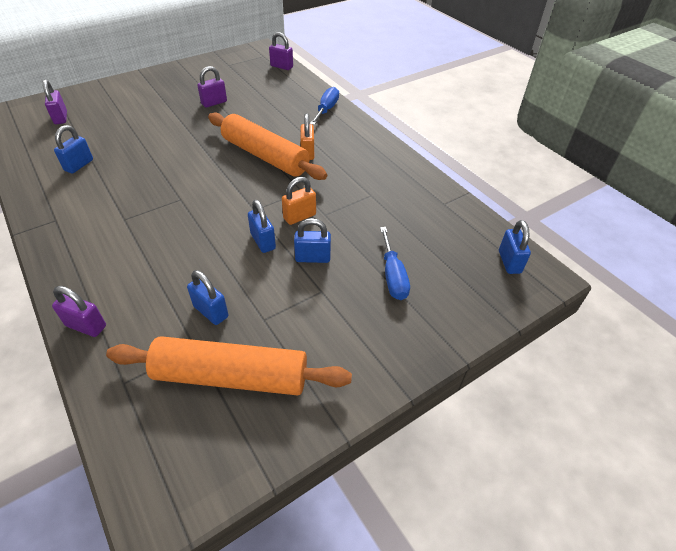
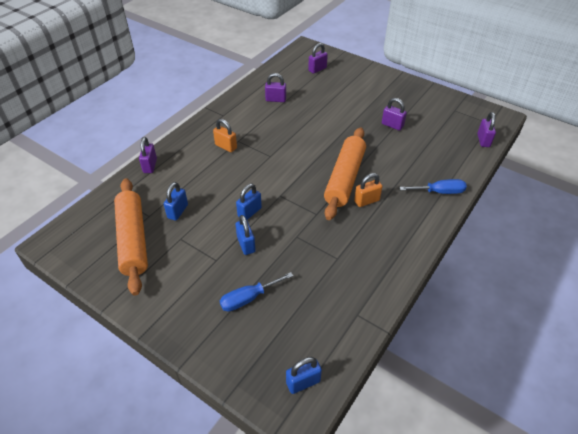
camera: 70 degrees right, 0 degrees up
blue padlock [54,125,93,174] -> purple padlock [265,73,286,102]
orange padlock [282,177,316,225] -> orange padlock moved to [213,119,237,152]

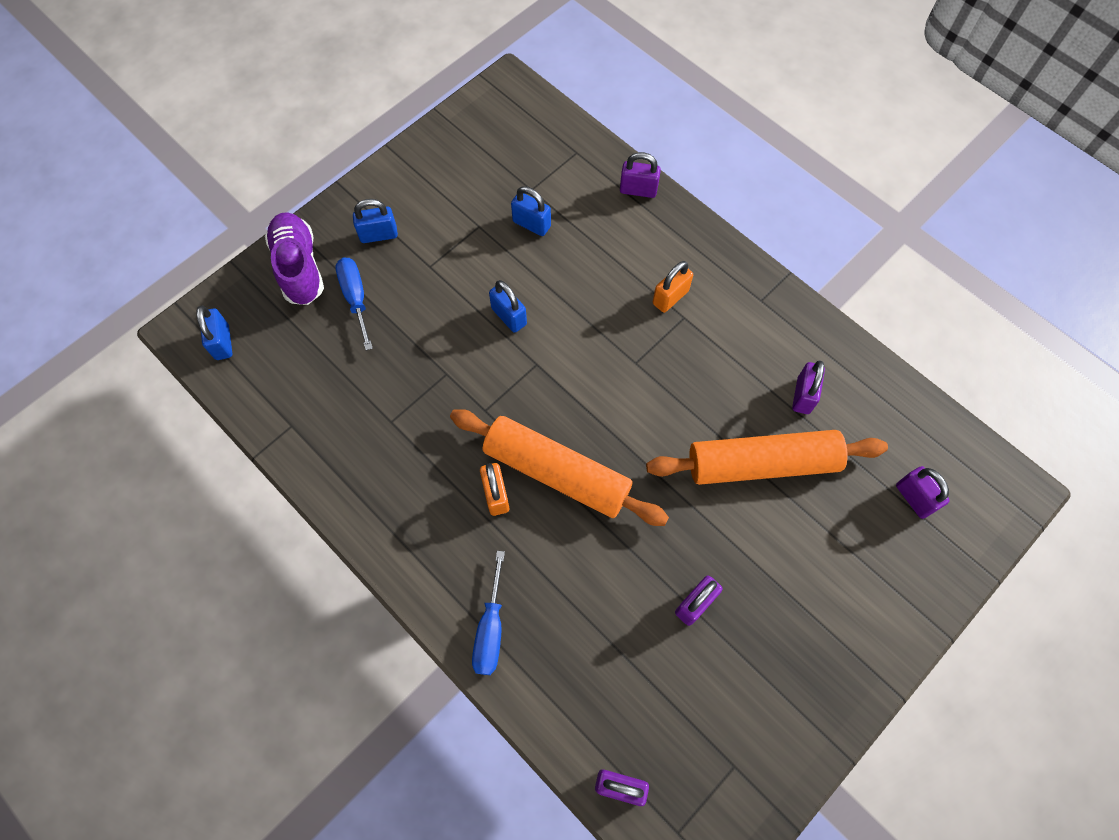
camera: 100 degrees right, 20 degrees up
orange rolling pin [114,178,148,296] -> orange rolling pin moved to [646,430,888,485]
blue padlock [235,215,256,255] -> blue padlock moved to [353,199,398,243]
none -> purple shoe [265,212,324,305]

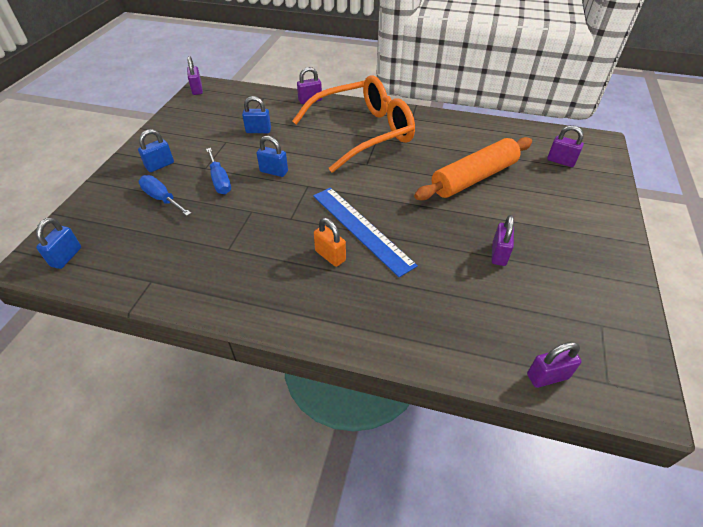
camera: 30 degrees left, 20 degrees down
blue padlock [196,306,232,360] -> blue padlock turned 60 degrees clockwise [36,218,81,269]
purple shoe [265,212,324,305] -> none
orange rolling pin [450,409,669,526] -> blue ruler [313,187,418,277]
blue screwdriver [472,551,505,675] -> blue screwdriver moved to [206,148,231,194]
orange padlock [653,261,693,313] -> orange glasses [292,76,415,173]
purple padlock [792,360,825,414] -> purple padlock moved to [187,56,203,95]

